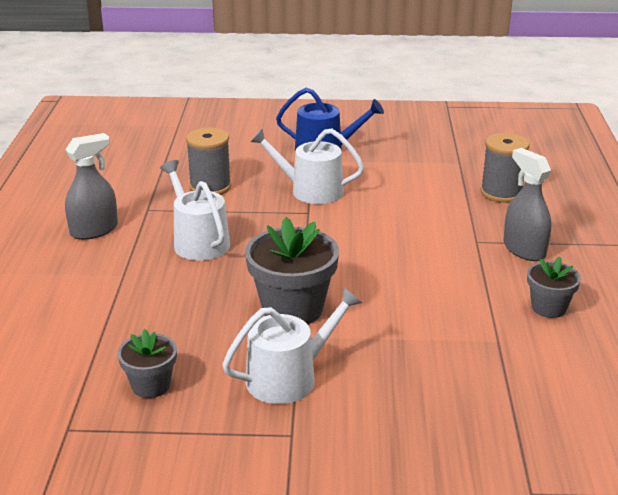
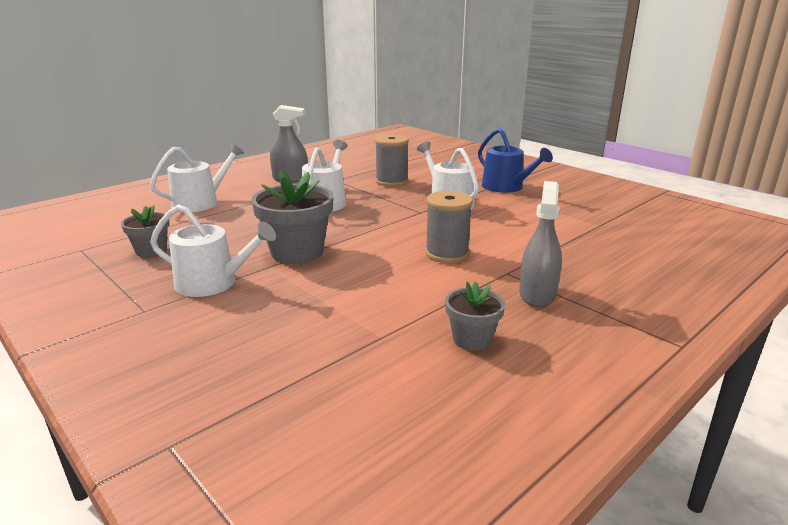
camera: 45 degrees right, 5 degrees down
grey spool [481,133,530,203] -> grey spool moved to [425,191,473,263]
none -> white watering can [150,143,244,212]

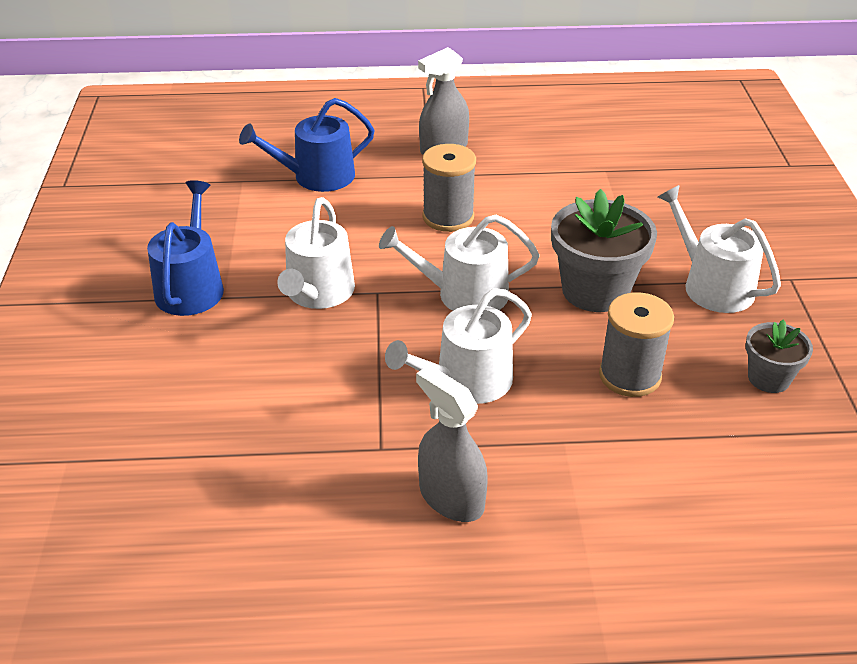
camera: 140 degrees left, 15 degrees up
white watering can [150,143,244,212] -> white watering can moved to [379,214,539,311]
grey spool [375,134,409,187] -> grey spool moved to [599,292,674,397]
grey flower pot [445,282,505,351] -> none
none -> blue watering can [239,98,374,192]

